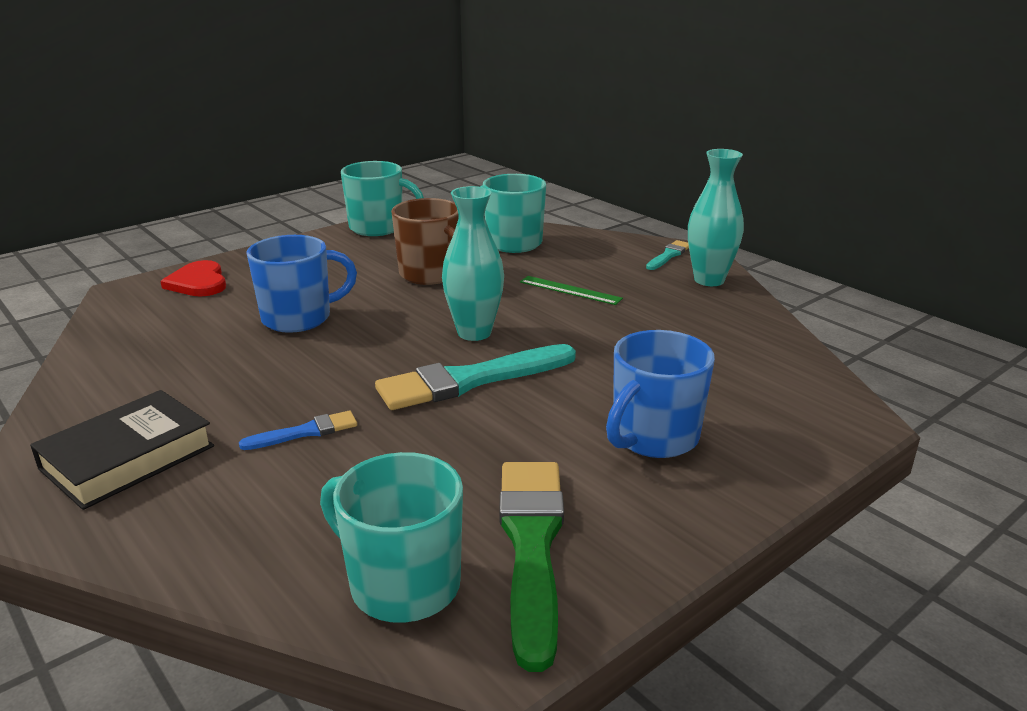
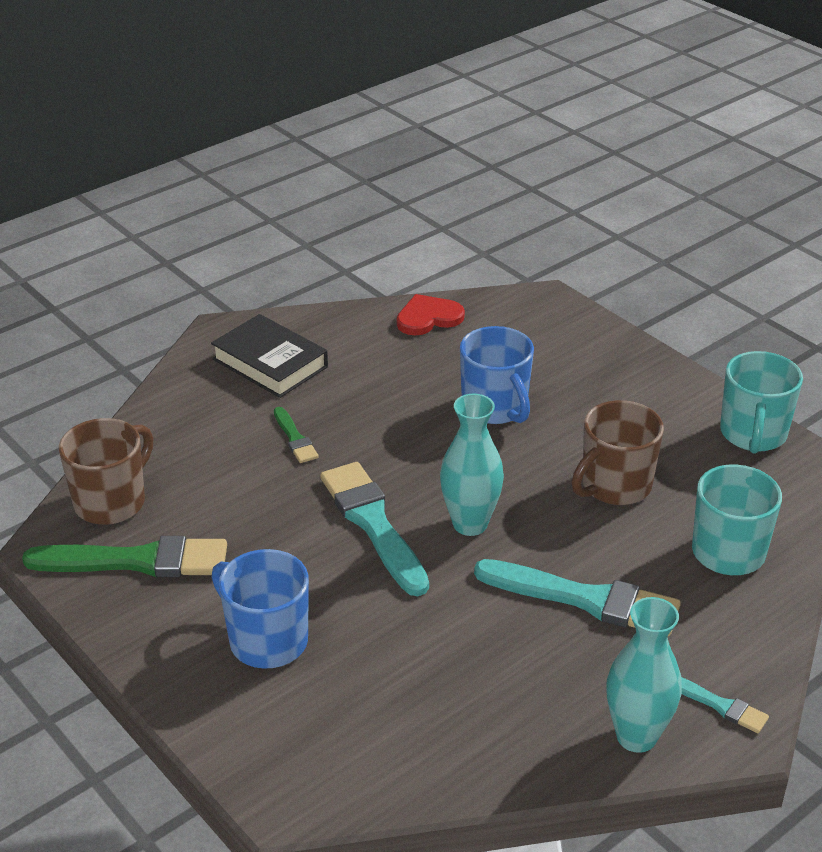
camera: 90 degrees right, 10 degrees up
red heart [160,260,226,297] -> red heart moved to [397,294,465,335]
blue brush [239,411,357,450] -> green brush [274,407,319,463]
turquoise mug [320,452,463,623] -> brown mug [59,418,154,525]
green ruler [520,276,623,305] -> turquoise brush [474,559,681,636]

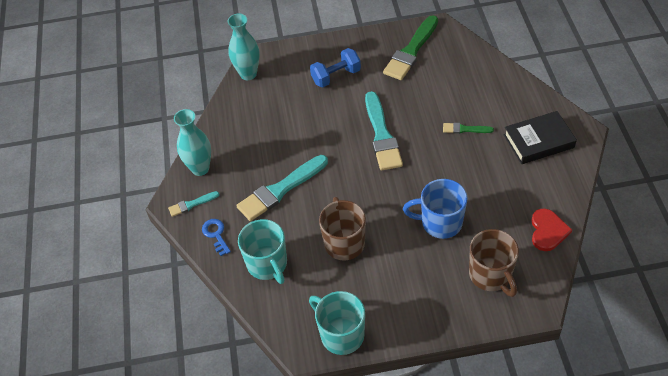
camera: 125 degrees right, 15 degrees up
brown mug [59,418,154,525] -> brown mug moved to [469,229,519,297]
blue mug [212,549,309,669] -> blue dumbbell [310,48,361,88]
turquoise brush [320,462,429,596] -> turquoise brush turned 75 degrees clockwise [365,91,403,170]
turquoise vase [440,394,504,536] -> turquoise vase moved to [228,14,260,80]
none -> blue key [202,219,231,256]

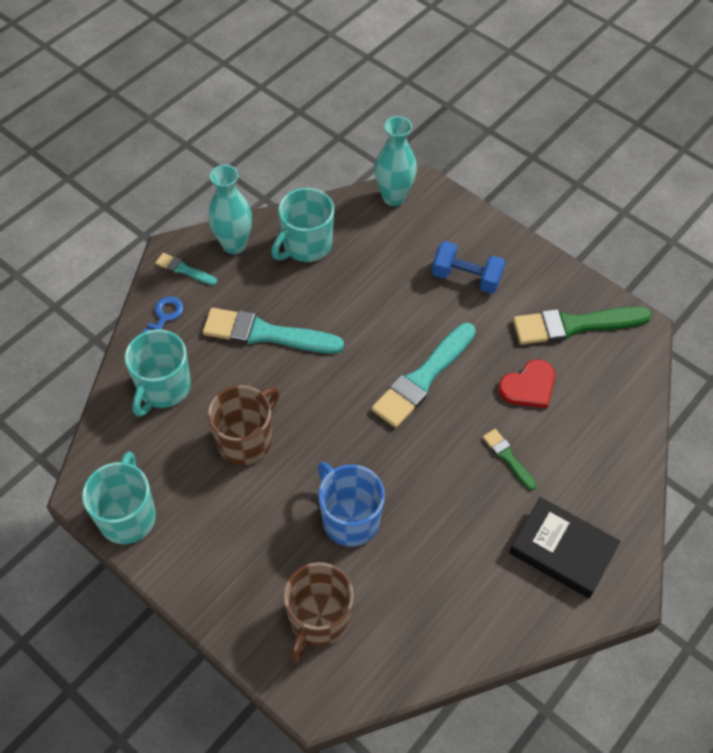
camera: 45 degrees right, 5 degrees up
red heart [531,208,572,251] -> red heart moved to [498,359,555,408]
none -> turquoise mug [271,188,334,262]

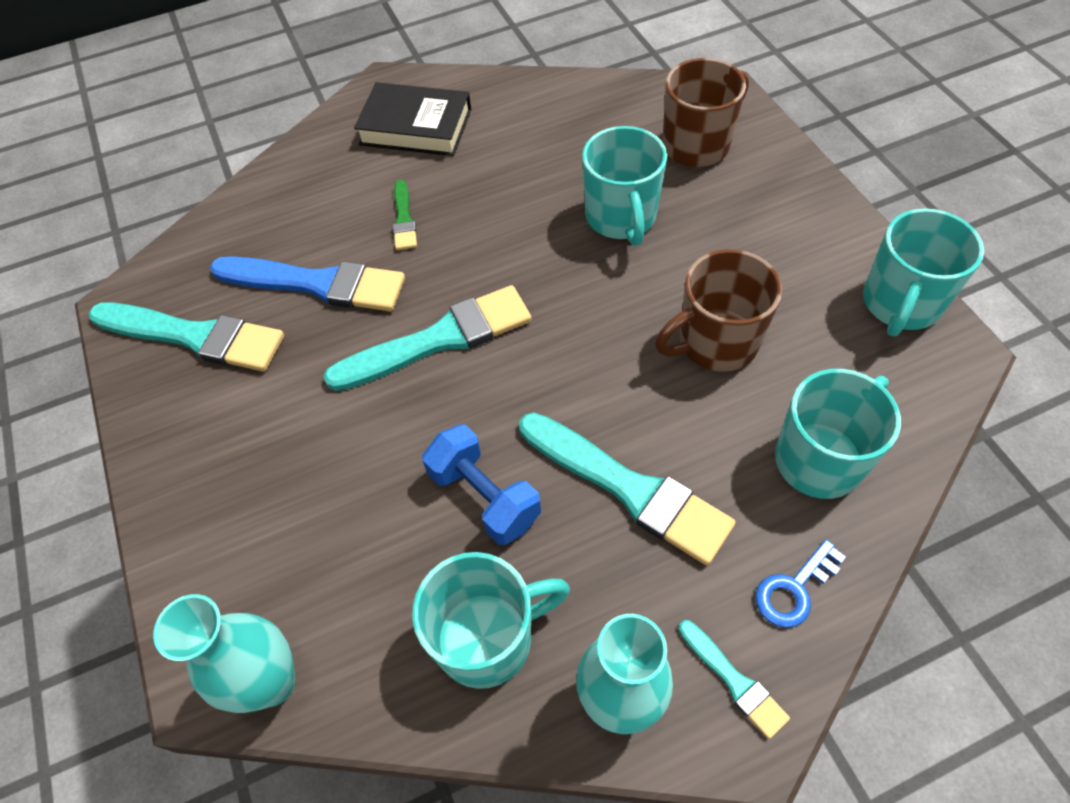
camera: 150 degrees left, 0 degrees up
blue mug [318,462,385,547] -> turquoise mug [582,126,667,246]
blue dumbbell [432,241,505,294] -> blue dumbbell moved to [422,424,541,545]
red heart [498,359,555,408] -> blue brush [210,256,405,311]
black book [509,497,620,598] -> black book turned 45 degrees counterclockwise [354,82,471,156]
green brush [513,306,652,345] -> turquoise brush [89,302,284,372]

